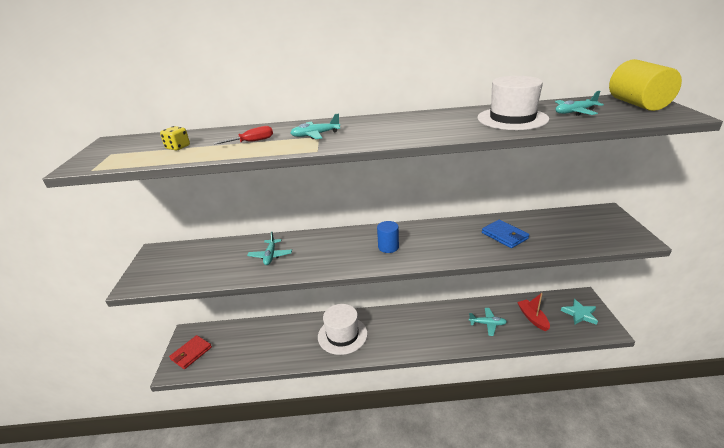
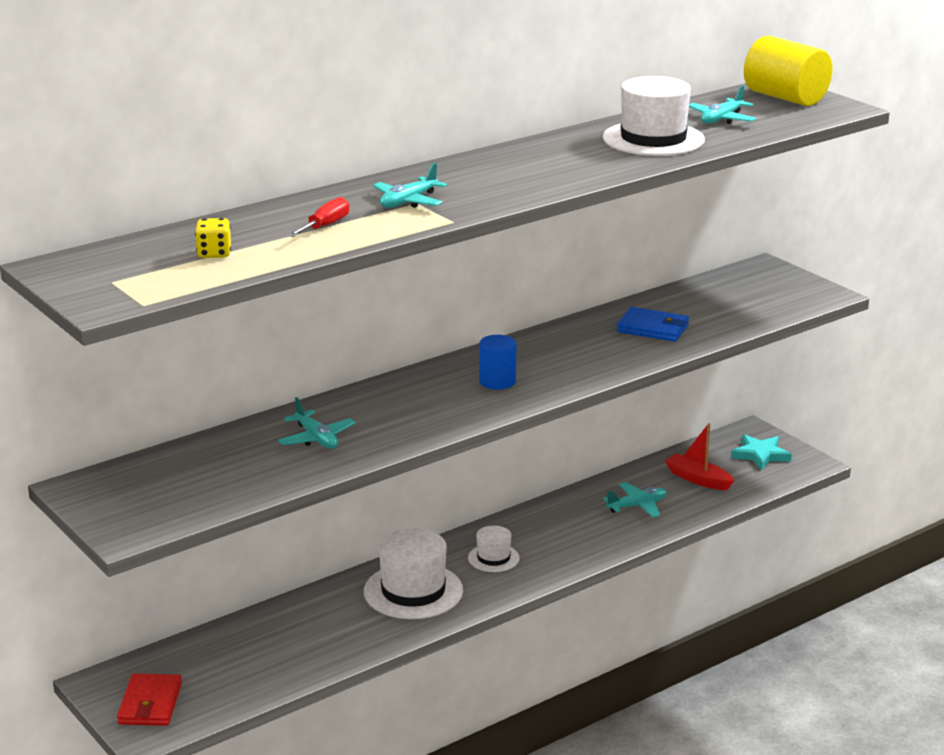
camera: 35 degrees left, 5 degrees down
none -> white hat [468,526,520,572]

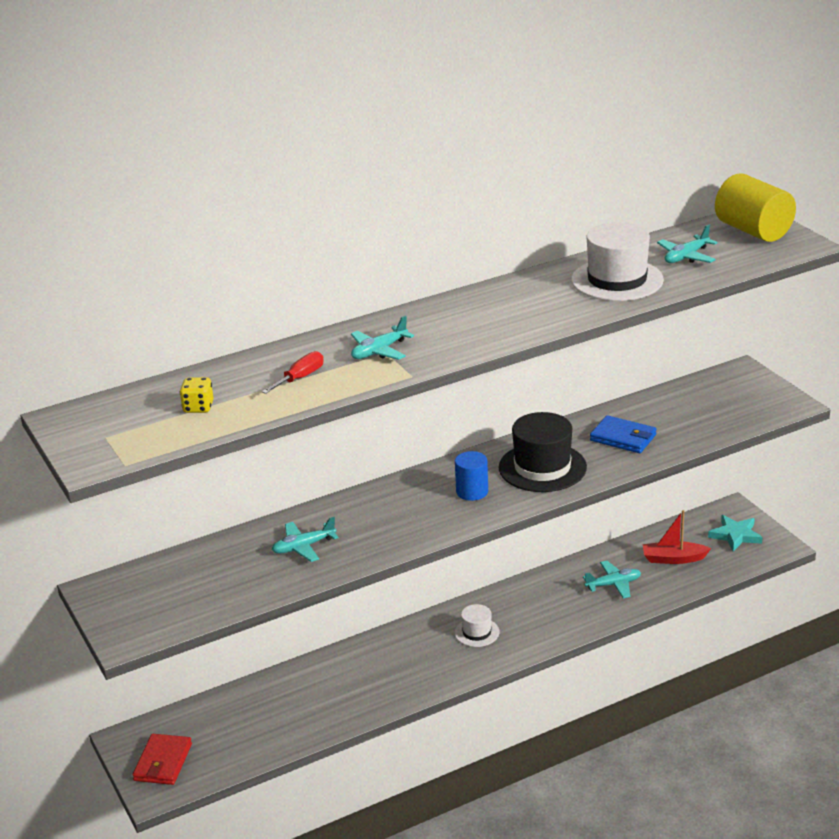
camera: 10 degrees right, 5 degrees up
turquoise plane [278,397,356,449] -> turquoise plane turned 90 degrees clockwise [272,517,338,562]
white hat [364,528,463,619] -> none
red boat [665,423,735,490] -> red boat turned 45 degrees counterclockwise [643,510,711,564]
none -> black hat [499,412,587,492]

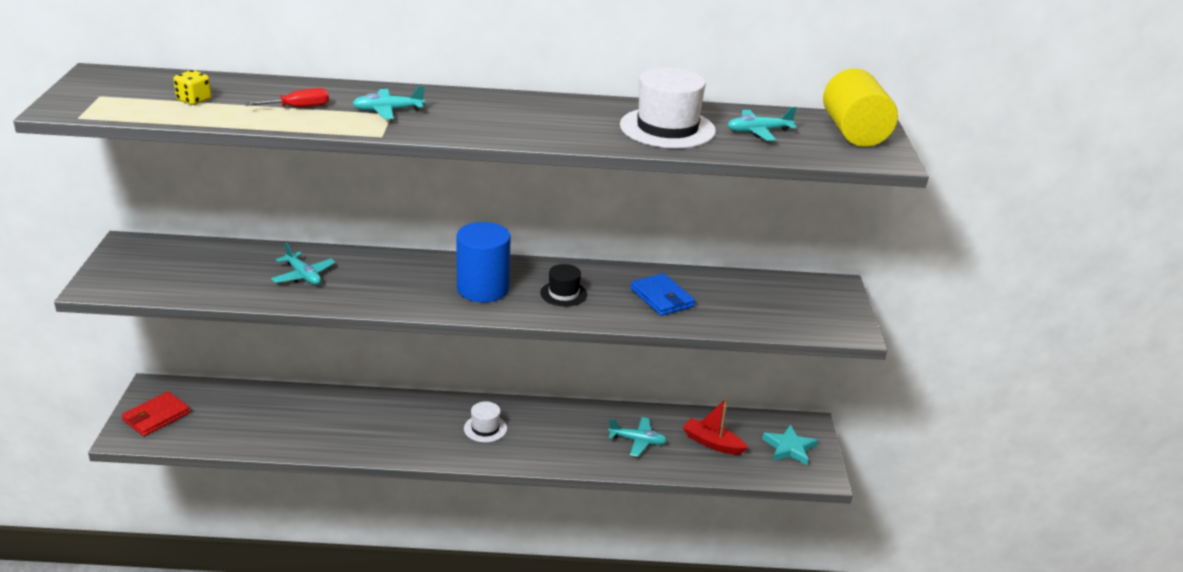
camera: 25 degrees right, 0 degrees up
turquoise plane [272,517,338,562] -> turquoise plane turned 135 degrees counterclockwise [271,242,336,285]
blue cylinder [455,451,488,501] -> blue cylinder [457,222,511,302], size x1.65
black hat [499,412,587,492] -> black hat [540,264,587,306], size x0.53

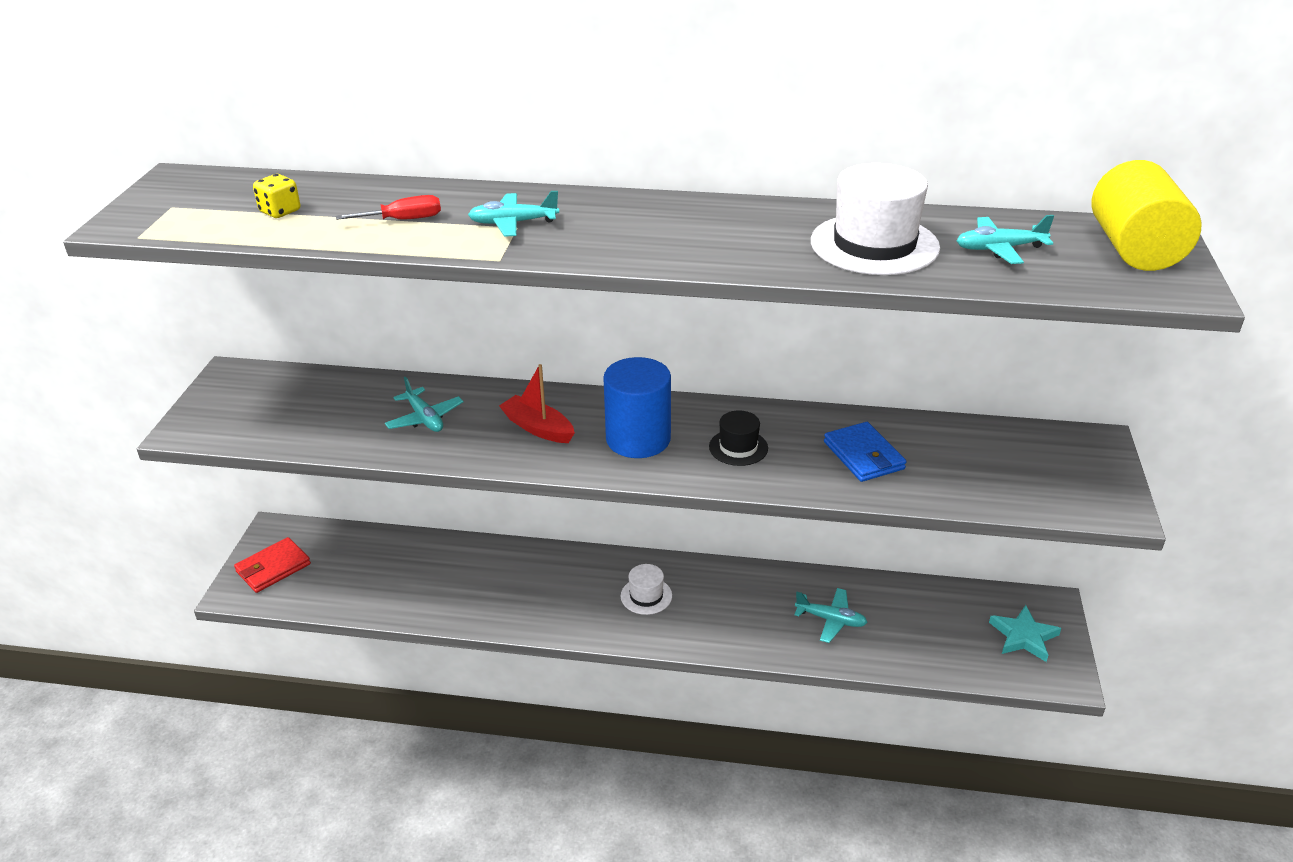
camera: 10 degrees right, 5 degrees up
red boat [683,398,748,455] -> red boat moved to [499,364,575,443]

